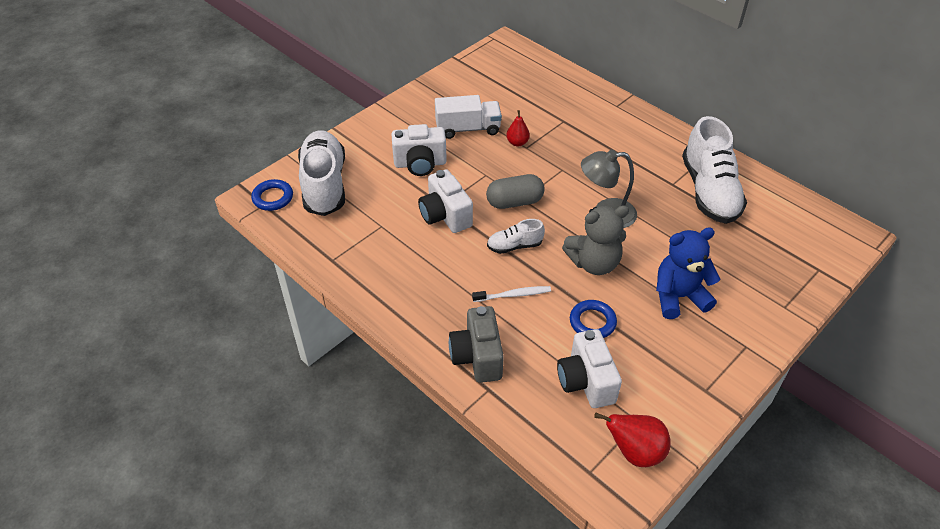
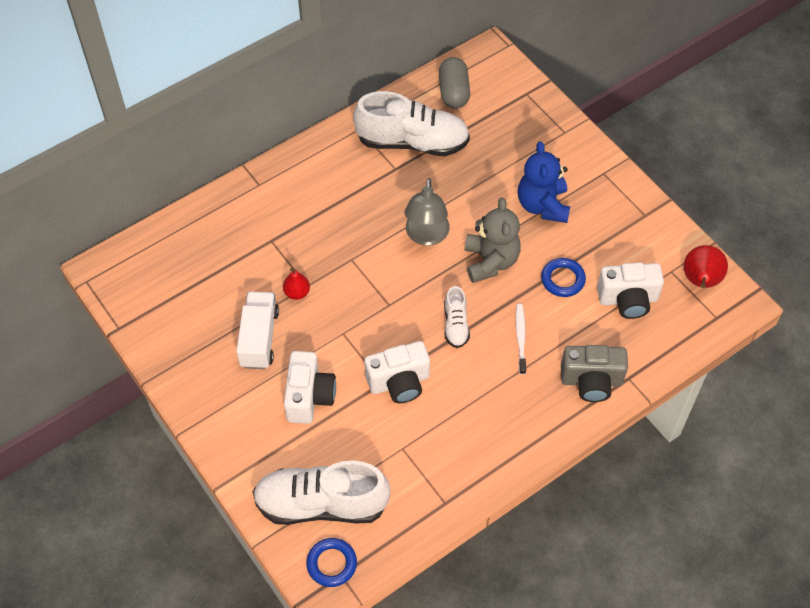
camera: 80 degrees left, 10 degrees up
grey capsule [486,174,545,209] -> grey capsule moved to [439,57,470,109]

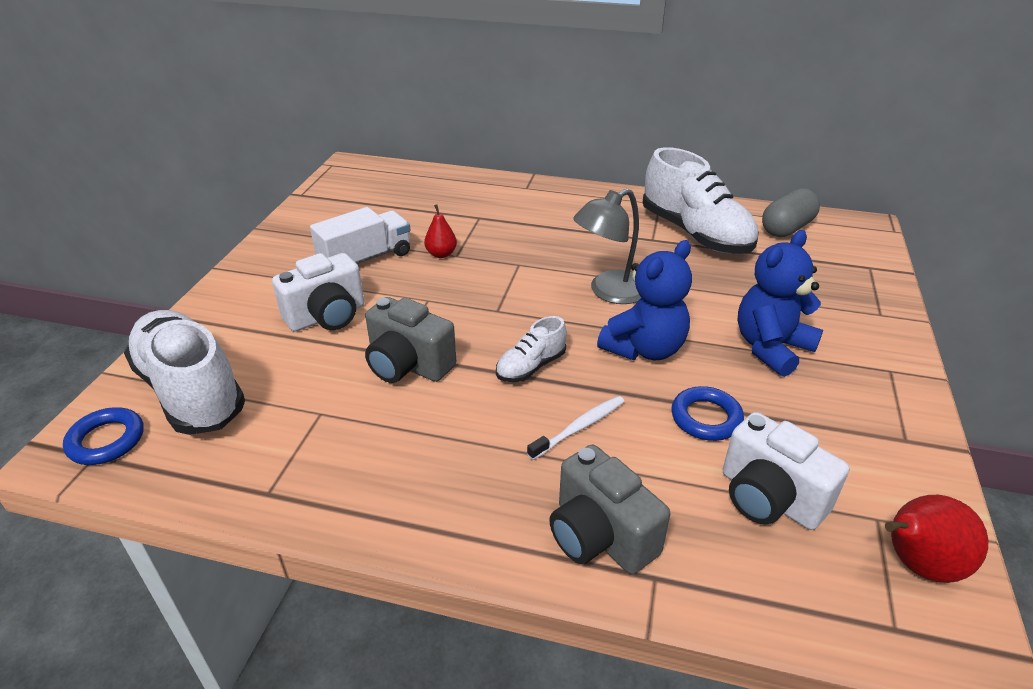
camera: 50 degrees right, 20 degrees down
white camera [364,341,430,403] -> grey camera [365,297,457,383]
grey teddy bear [465,197,521,283] -> blue teddy bear [597,240,692,360]

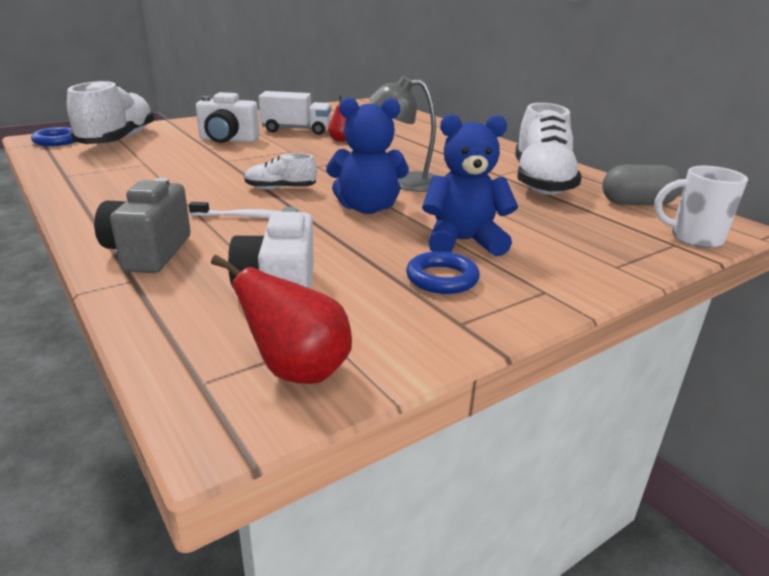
camera: 40 degrees right, 10 degrees down
grey camera [365,297,457,383] -> none
blue ring [671,386,744,441] -> blue ring moved to [406,251,480,294]
none -> white mug [654,166,748,248]

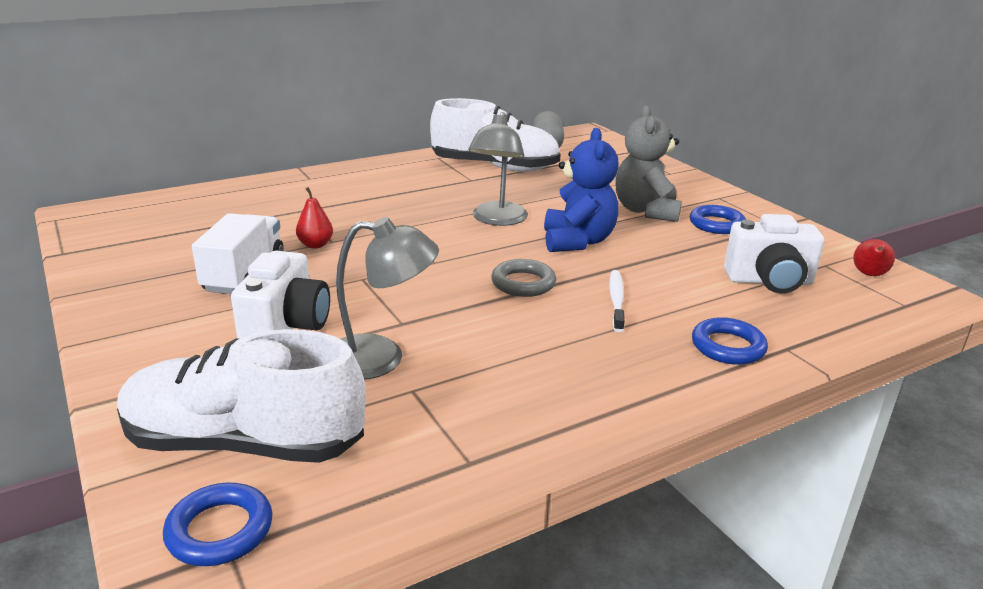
camera: 85 degrees left, 0 degrees up
grey camera [94,178,191,273] -> blue ring [692,317,768,365]
red pear [211,255,352,384] -> red pear [853,239,895,276], size x0.63
white shoe [244,153,317,189] -> grey ring [491,259,556,297]
blue teddy bear [422,114,518,256] -> grey teddy bear [616,105,682,222]
white mug [654,166,748,248] -> none
none -> grey lamp [336,217,439,380]

